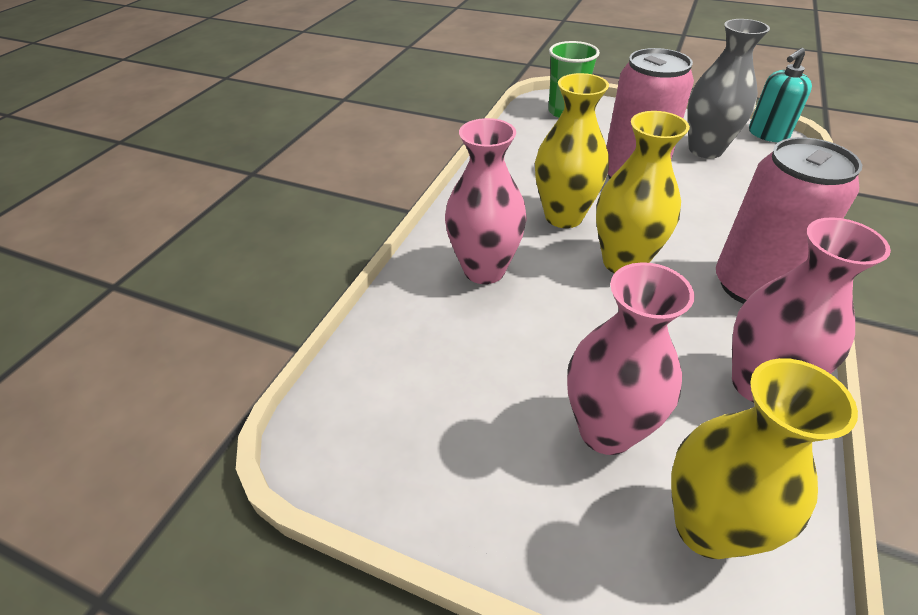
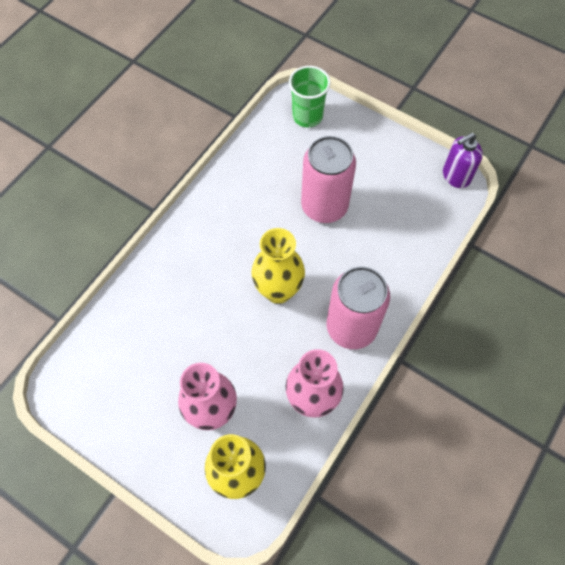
camera: 10 degrees right, 20 degrees up
pink vase [445,118,527,284] -> none
yellow vase [535,73,609,228] -> none
grey vase [687,19,770,158] -> none
turquoise soap dispenser [749,48,812,142] -> purple soap dispenser [443,133,483,188]

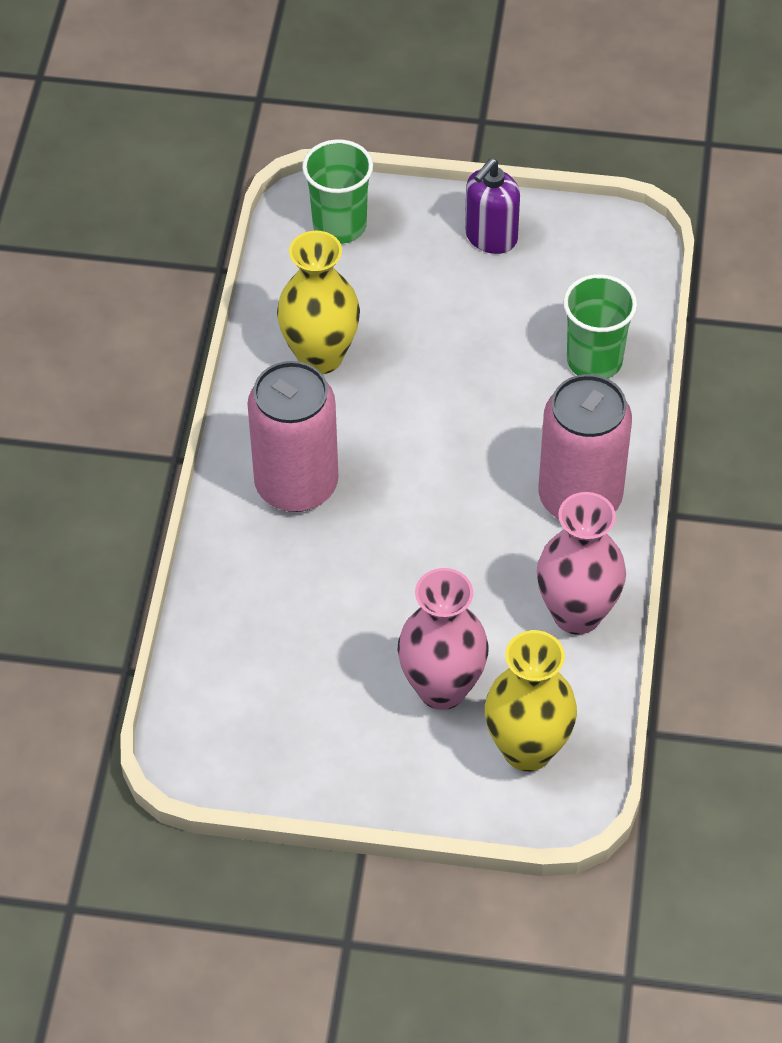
camera: 25 degrees left, 10 degrees down
yellow vase [251,228,305,304] -> yellow vase moved to [277,231,360,374]
pink can [301,136,356,223] -> pink can moved to [247,361,338,512]
purple soap dispenser [443,133,483,188] -> purple soap dispenser moved to [465,159,520,254]
none -> green cup [563,274,637,379]

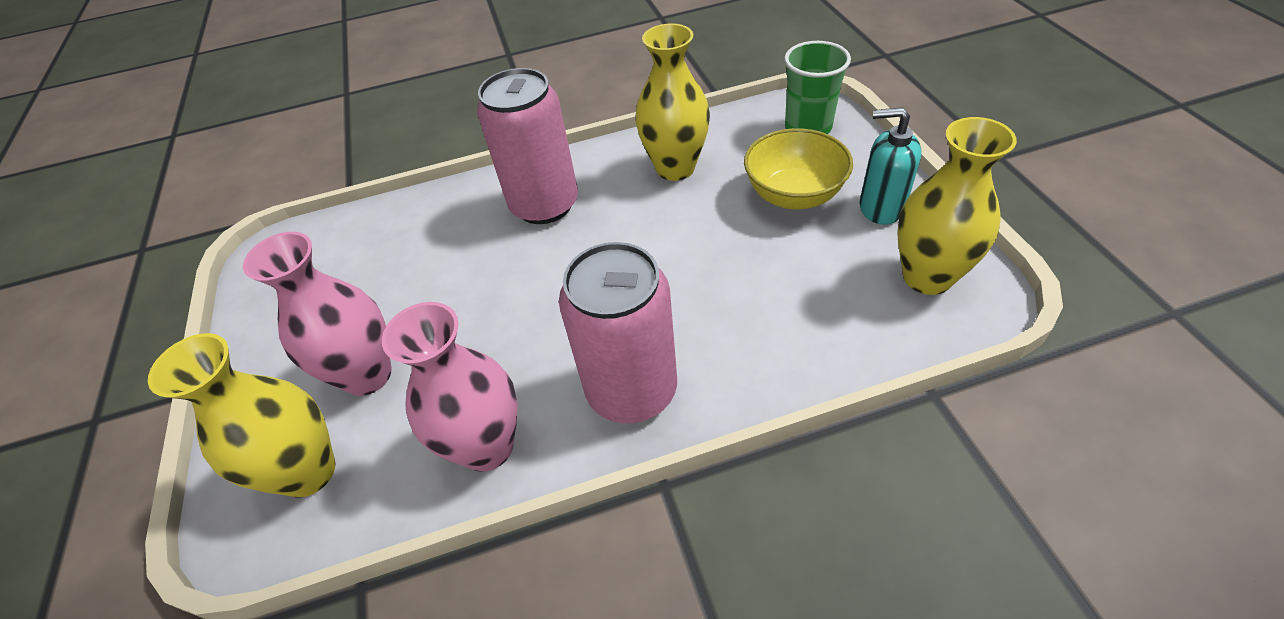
camera: 70 degrees right, 5 degrees down
purple soap dispenser [465,159,520,254] -> turquoise soap dispenser [860,107,921,225]
green cup [563,274,637,379] -> none
none -> yellow bowl [744,128,853,210]
none -> yellow vase [897,117,1017,295]

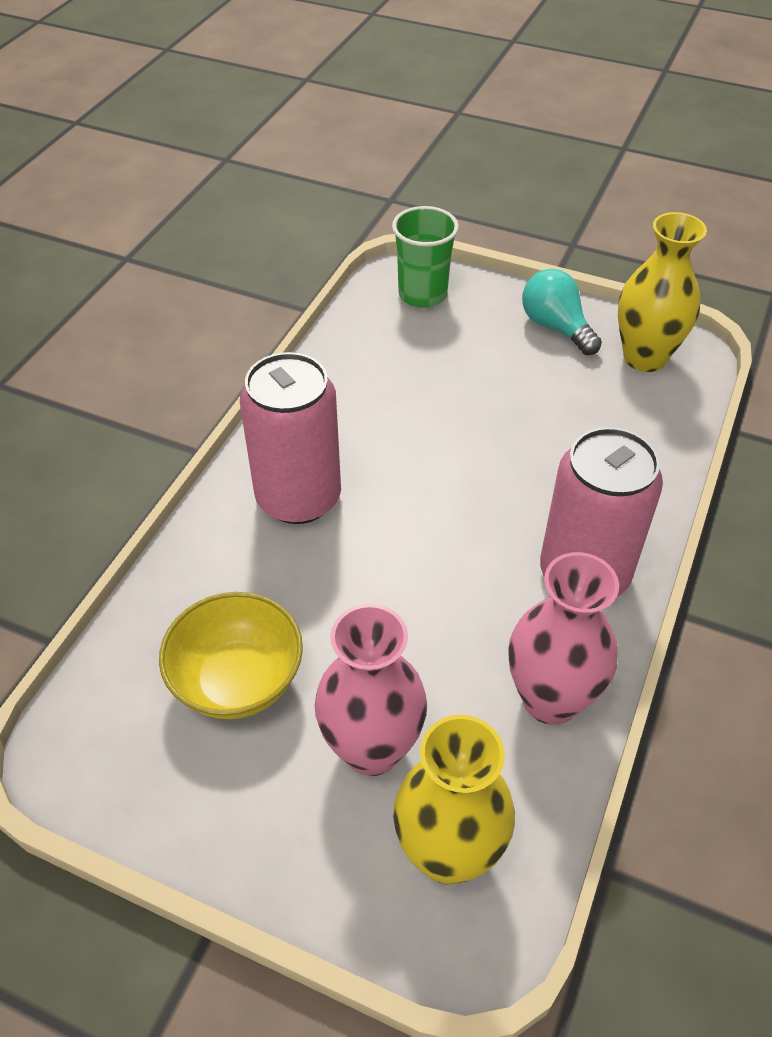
camera: 55 degrees left, 0 degrees up
yellow vase [635,23,710,181] -> none
yellow bowl [744,128,853,210] -> yellow bowl moved to [159,592,303,719]
turquoise soap dispenser [860,107,921,225] -> turquoise light bulb [522,269,602,355]

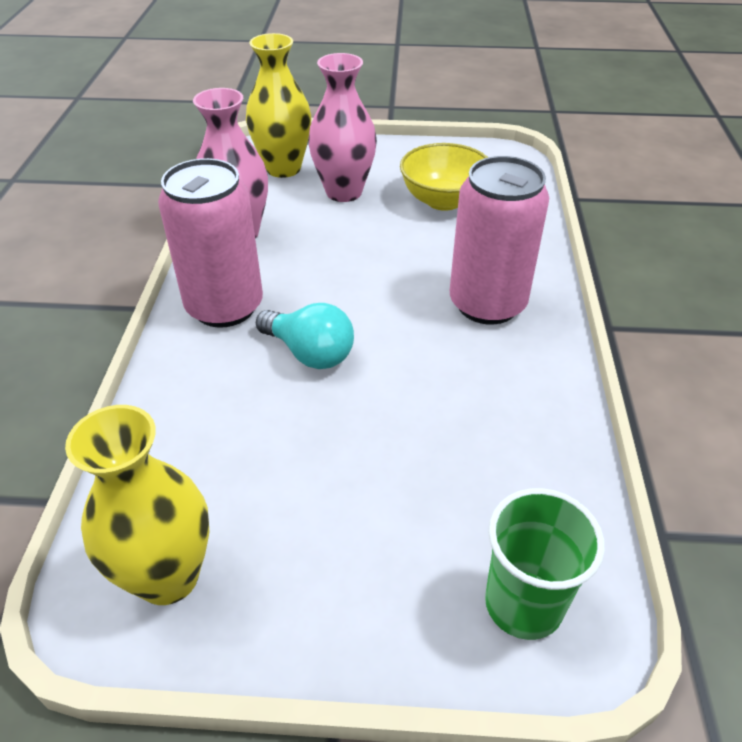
camera: 160 degrees right, 5 degrees down
turquoise light bulb [522,269,602,355] -> turquoise light bulb moved to [256,303,354,369]

